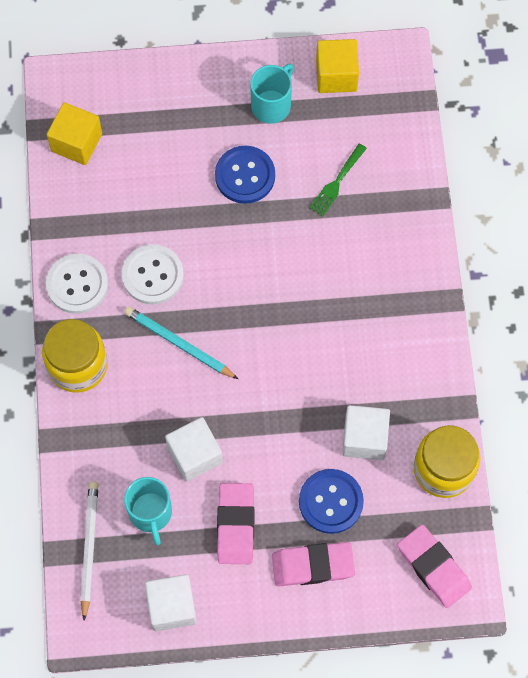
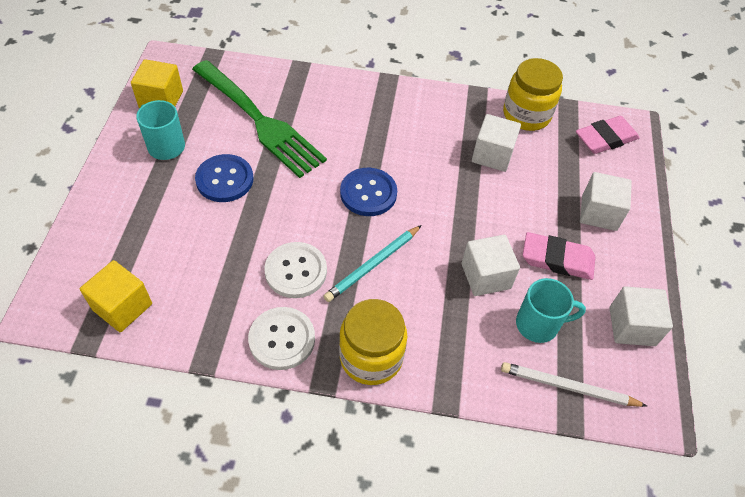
camera: 80 degrees left, 15 degrees down
pink eraser [272,542,355,586] -> white cube [580,172,632,231]
blue button [299,469,364,534] -> blue button moved to [340,168,397,216]
green fork [309,143,367,217] -> green fork [192,60,327,178], size x2.43

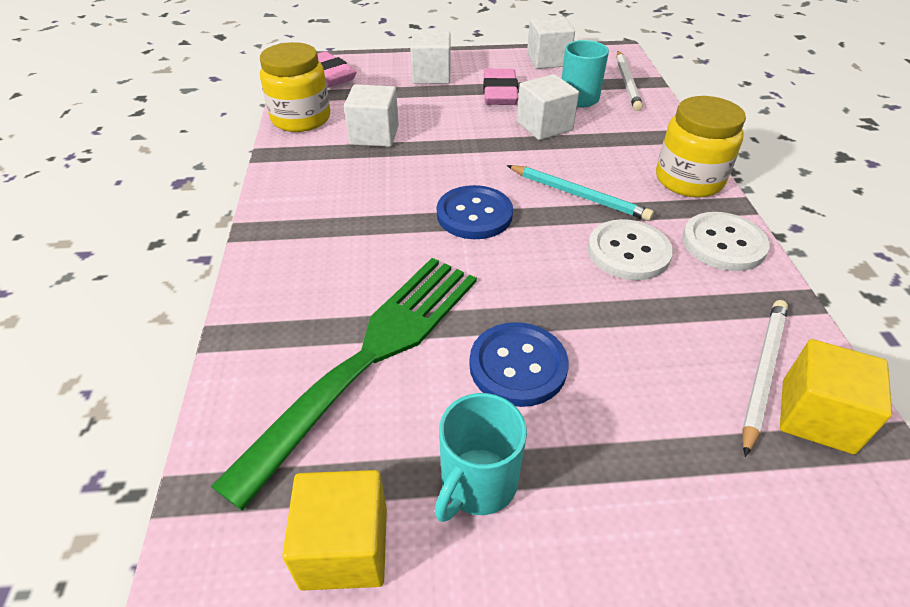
camera: 100 degrees left, 10 degrees down
none -> white pencil [742,300,788,457]

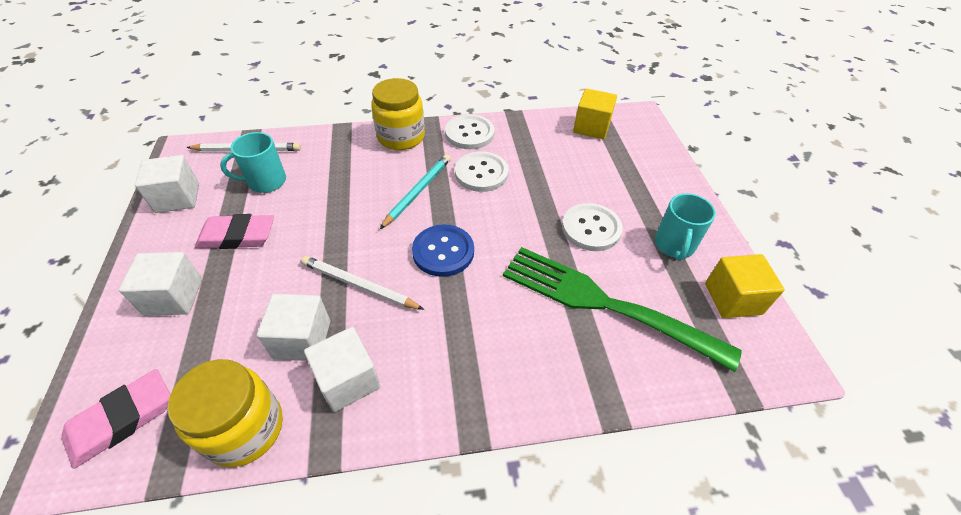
camera: 95 degrees left, 5 degrees up
turquoise mug [435,393,527,522] -> turquoise mug turned 75 degrees clockwise [655,193,716,261]
blue button [469,322,569,407] -> white button [562,203,623,251]
white cube [517,74,579,140] -> white cube moved to [304,327,381,412]
white pencil [742,300,788,457] -> white pencil moved to [301,256,424,310]

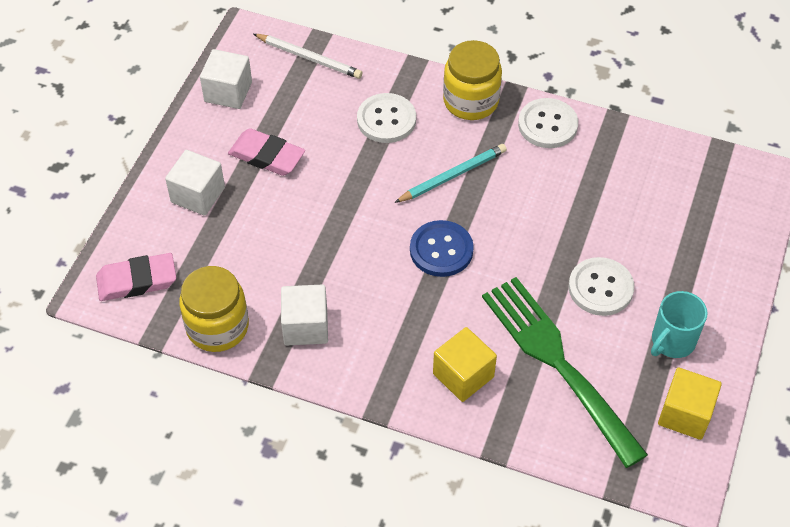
camera: 30 degrees right, 5 degrees up
turquoise mug [220,132,286,193] -> none
white cube [257,294,330,361] -> none
white pencil [301,256,424,310] -> none
white button [455,152,508,192] -> white button moved to [357,93,416,143]
yellow cube [573,88,617,139] -> yellow cube moved to [433,327,497,402]

